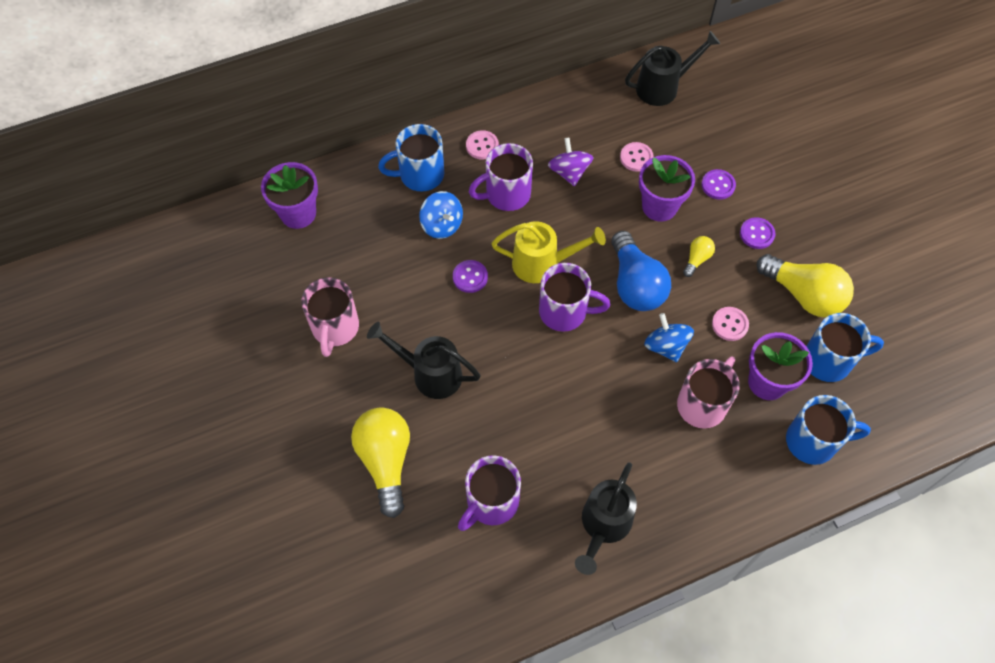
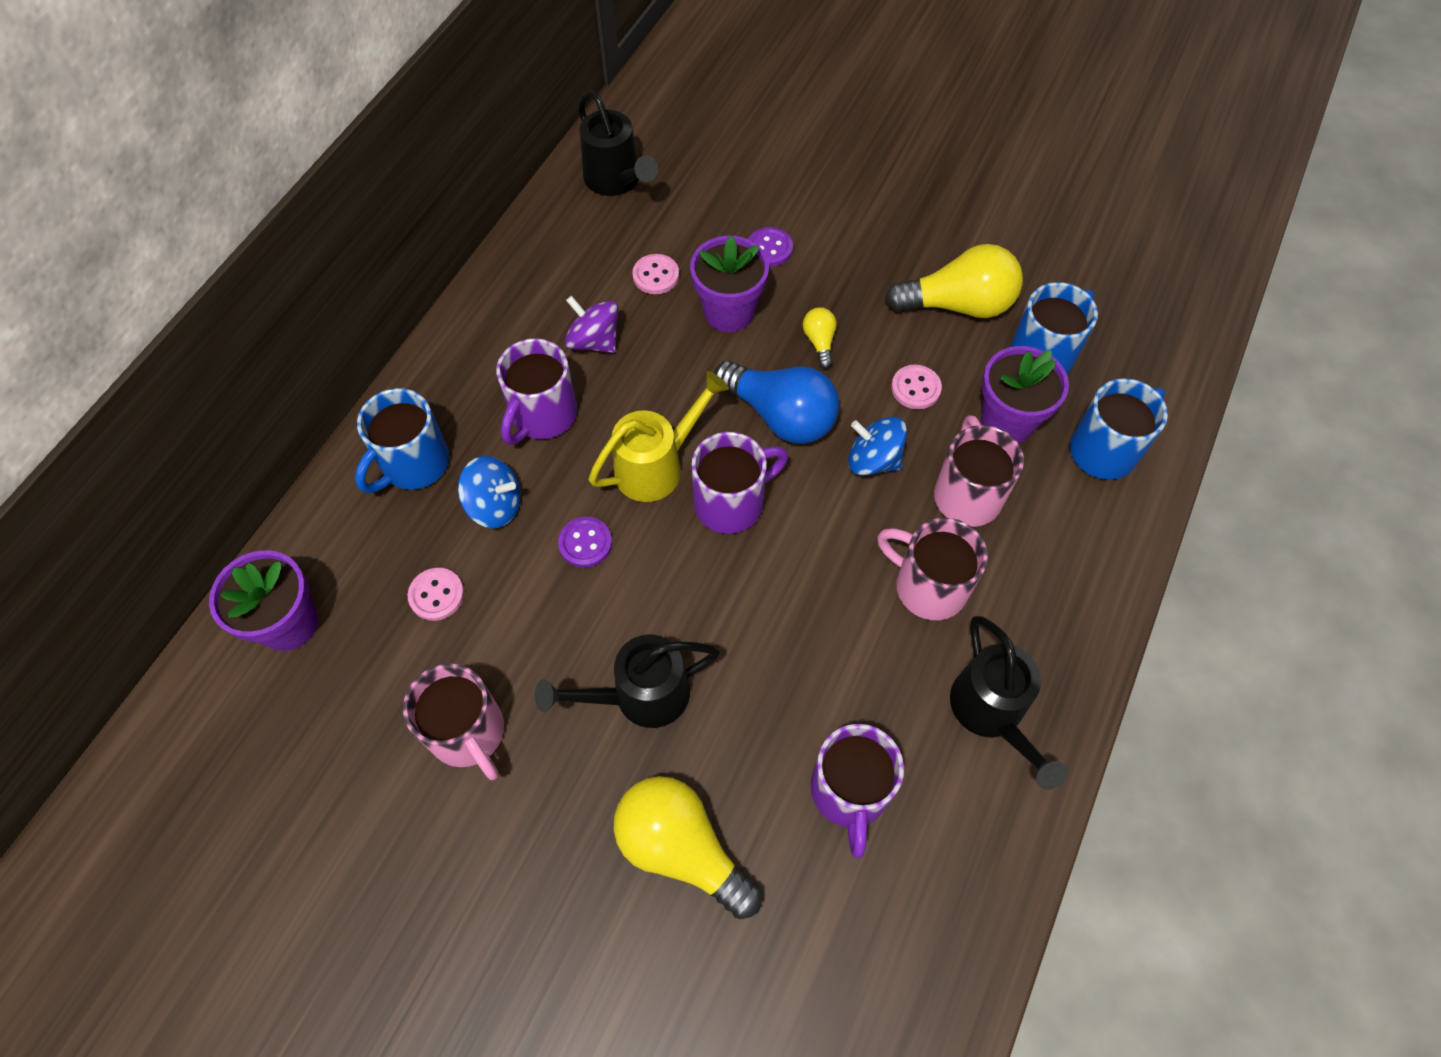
camera: 40 degrees left, 0 degrees up
pink button [466,130,499,160] -> pink button moved to [408,568,464,621]
black watering can [625,31,720,106] -> black watering can turned 120 degrees clockwise [578,90,658,196]
purple button [740,217,775,249] -> none
none -> pink mug [877,518,988,620]

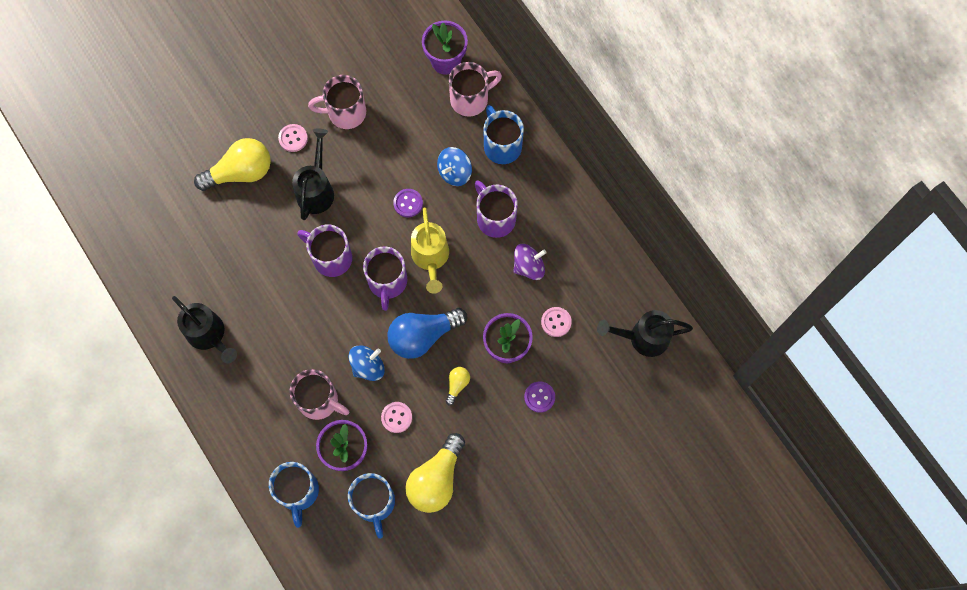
camera: 120 degrees right, 10 degrees up
pink button [408,568,464,621] -> pink button moved to [278,124,308,152]
yellow light bulb [803,307,837,369] -> yellow light bulb turned 90 degrees counterclockwise [446,367,470,406]
purple mug [811,724,904,858] -> purple mug moved to [297,224,352,277]
pink mug [877,518,988,620] -> pink mug moved to [449,62,502,117]
black watering can [950,616,1068,790] -> black watering can turned 150 degrees counterclockwise [172,296,237,363]

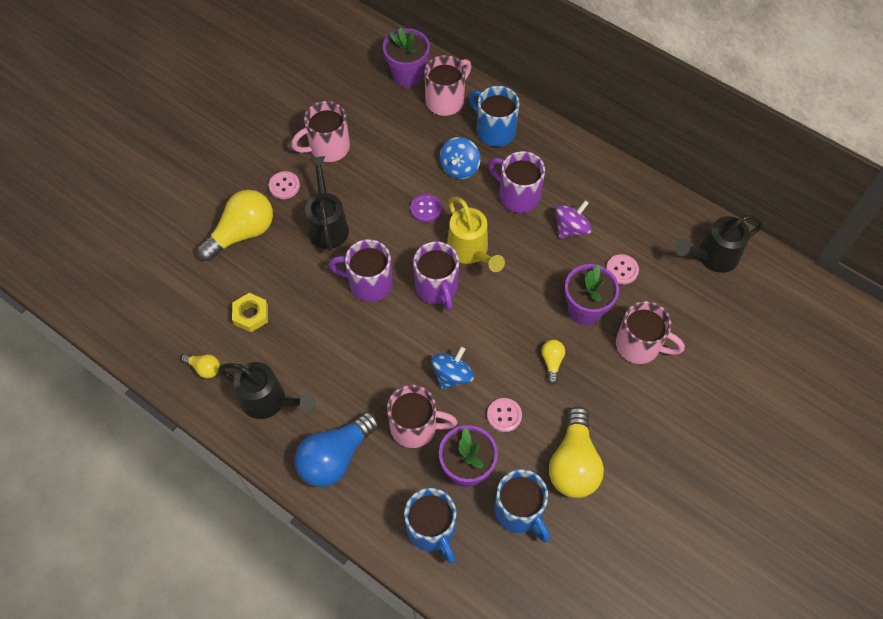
camera: 20 degrees left, 10 degrees down
blue light bulb [388,308,467,359] -> blue light bulb moved to [295,412,379,487]
purple button [524,381,555,413] -> pink mug [616,301,685,364]
none -> yellow light bulb [181,353,220,378]
none -> yellow nut [232,293,268,332]

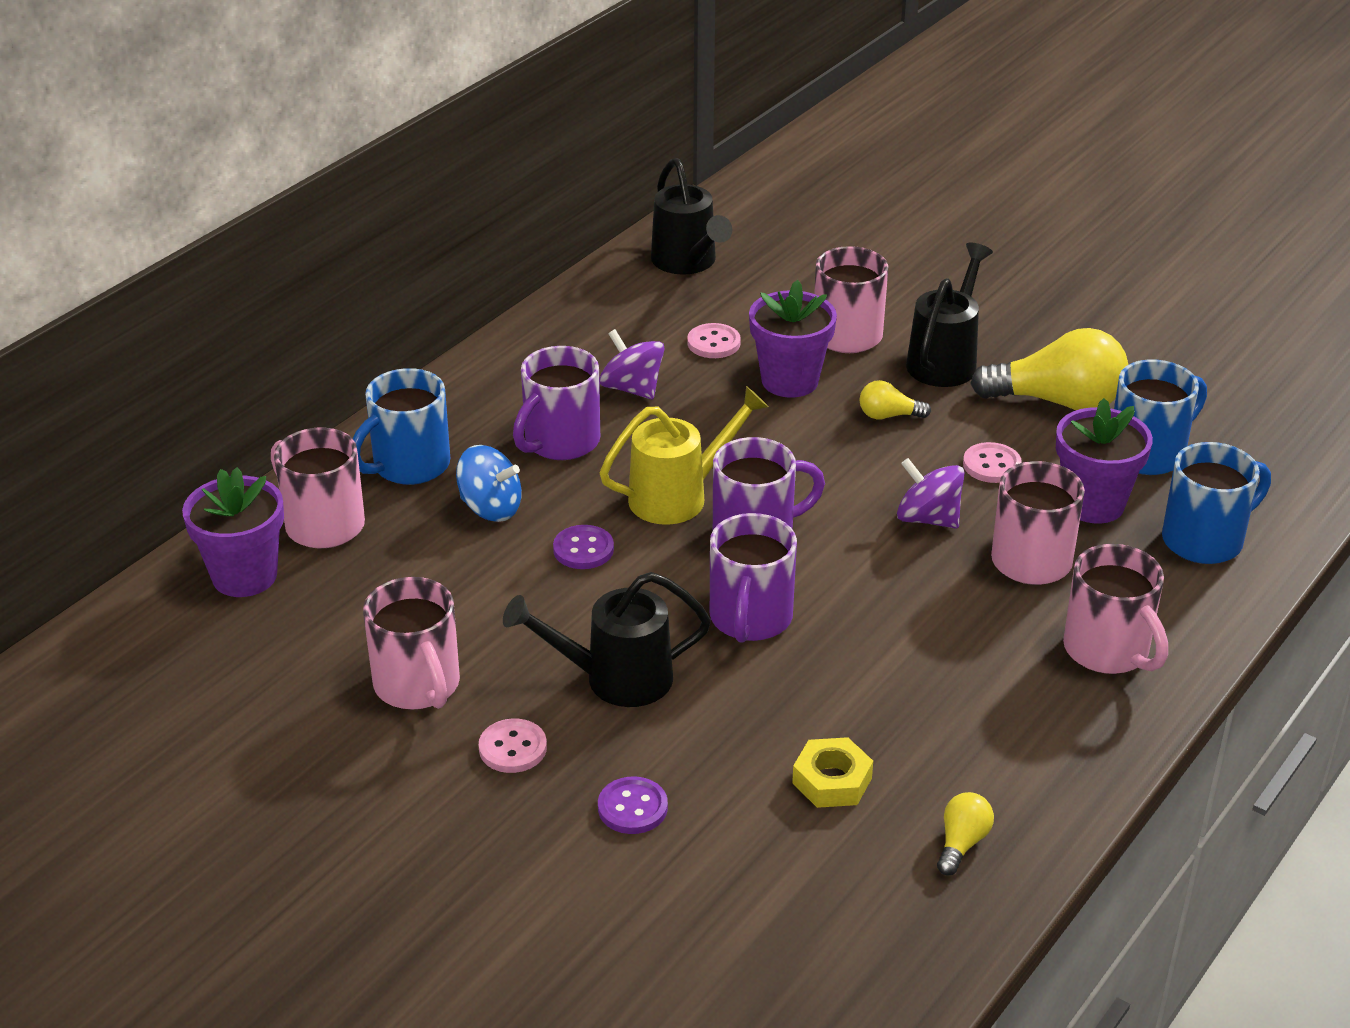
camera: 90 degrees left, 25 degrees down
yellow light bulb [197,190,273,261] -> purple button [598,777,668,834]
black watering can [218,362,316,419] -> black watering can moved to [906,242,993,387]
blue light bulb [295,412,379,487] -> pink mug [1063,544,1168,674]
blue spinning top [431,347,474,390] -> purple spinning top [897,458,965,529]

